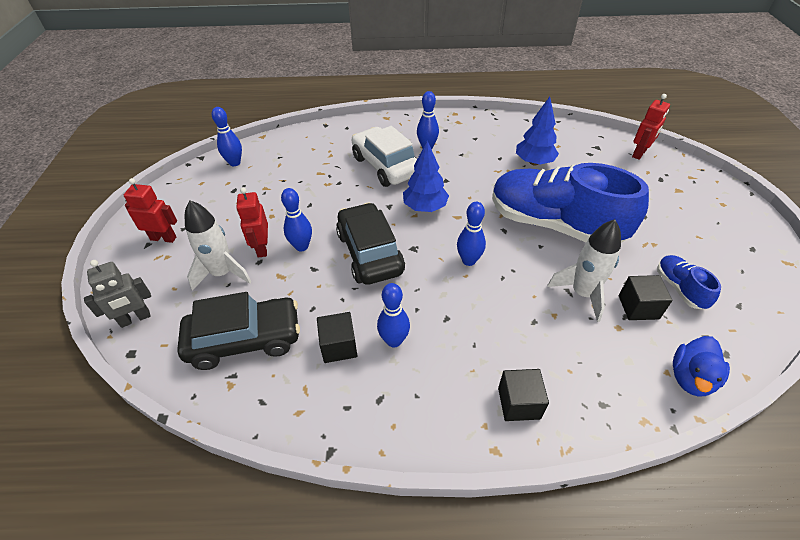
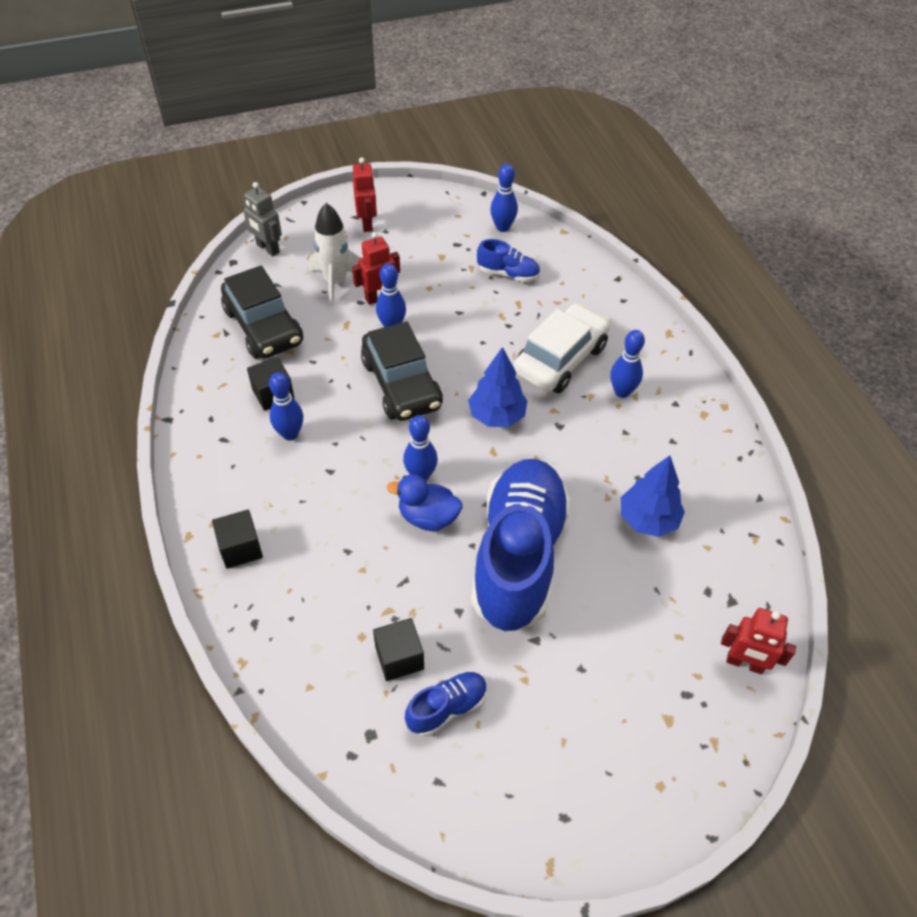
camera: 70 degrees right, 5 degrees up
black car [336,202,405,285] -> black car turned 105 degrees clockwise [361,321,443,421]
white rocket [547,219,621,322] -> none
blue duck [673,336,730,397] -> blue duck moved to [387,474,462,531]
none -> blue shoe [477,239,540,282]

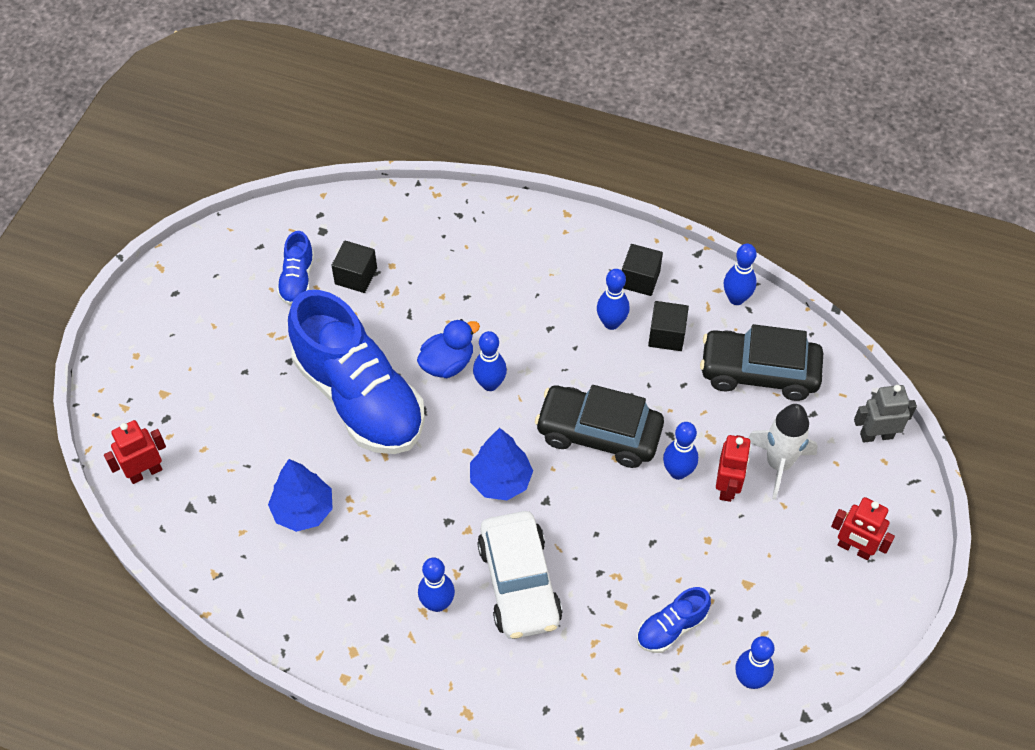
camera: 130 degrees right, 5 degrees up
black cube [212,510,263,569] -> black cube moved to [622,244,663,296]
none -> blue bowling pin [724,244,757,305]

